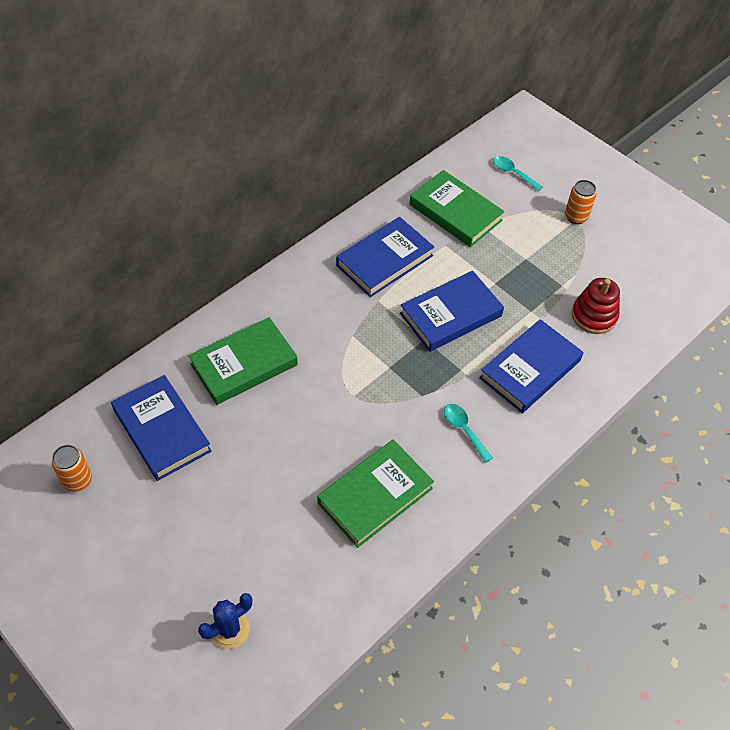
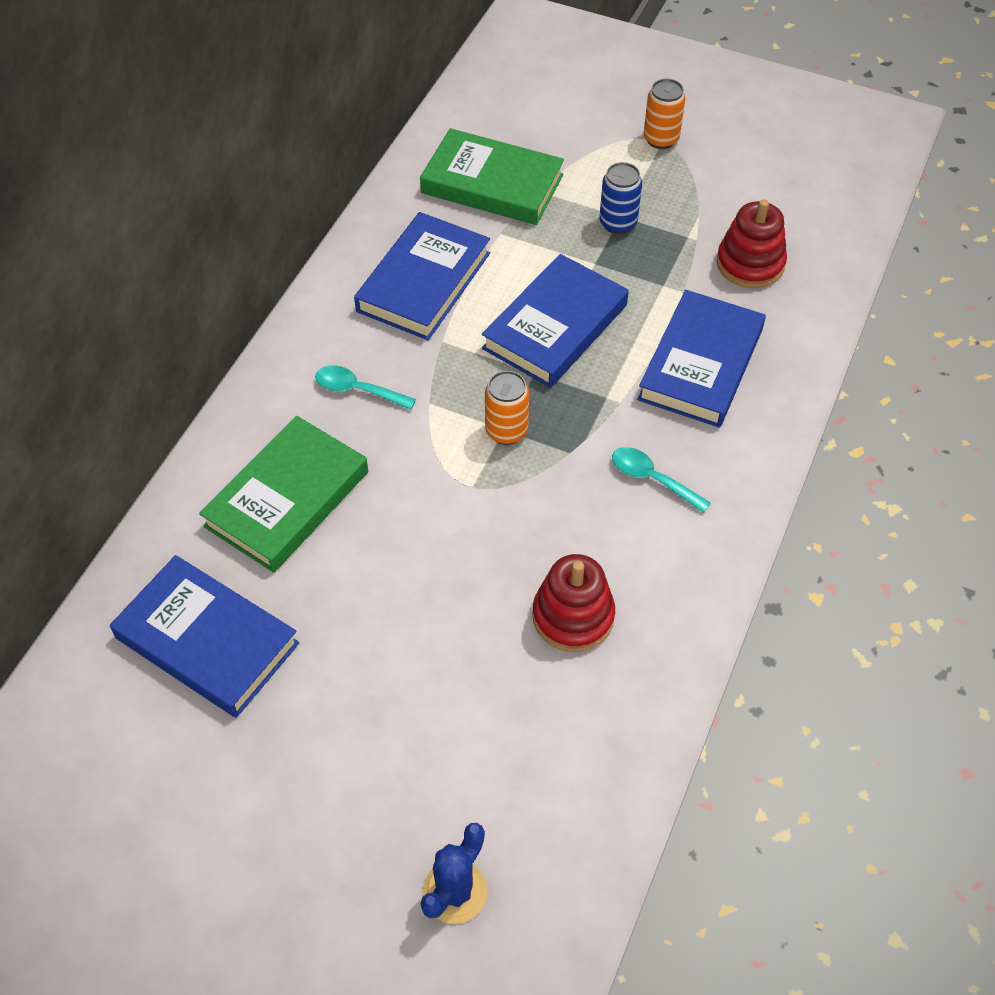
camera: 20 degrees left, 0 degrees up
orange can [52,445,92,492] -> orange can moved to [485,371,529,445]
green book [317,440,434,548] -> red stacking toy [532,554,615,652]
turquoise spoon [493,156,543,191] -> turquoise spoon moved to [315,366,416,410]
none -> blue can [600,162,642,234]

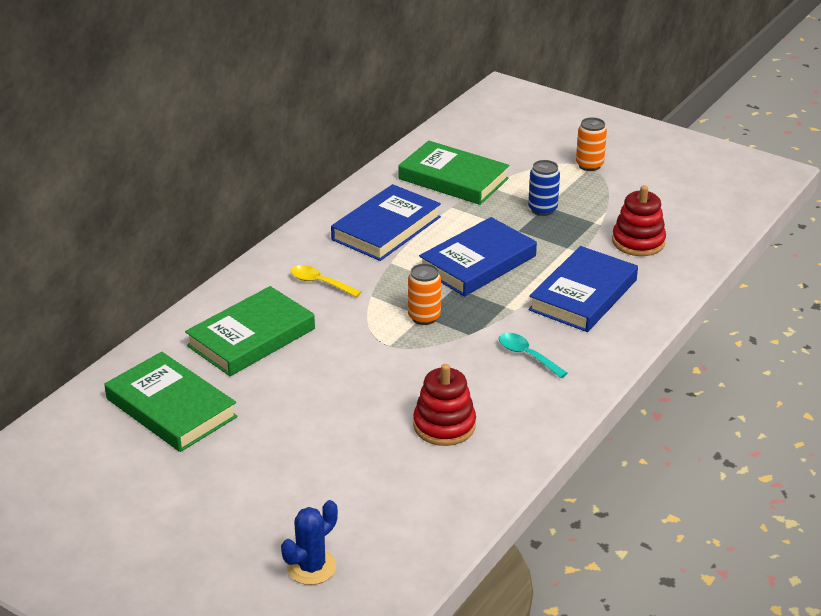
camera: 10 degrees right, 20 degrees down
blue book [110,555,299,718] -> green book [104,352,238,452]
turquoise spoon [315,366,416,410] -> yellow spoon [291,265,361,297]

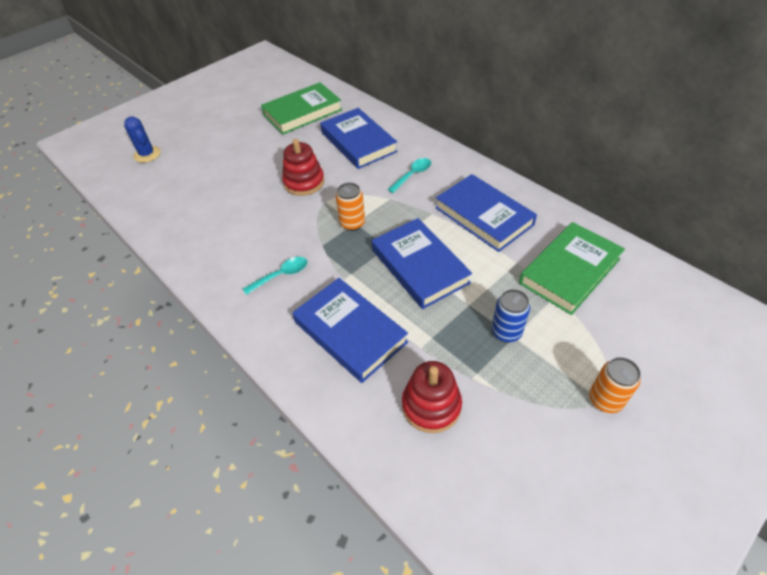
camera: 105 degrees right, 15 degrees up
green book [185,286,315,376] -> blue book [320,108,397,169]
yellow spoon [291,265,361,297] -> turquoise spoon [388,158,431,193]
red stacking toy [413,364,476,446] -> red stacking toy moved to [282,139,325,196]

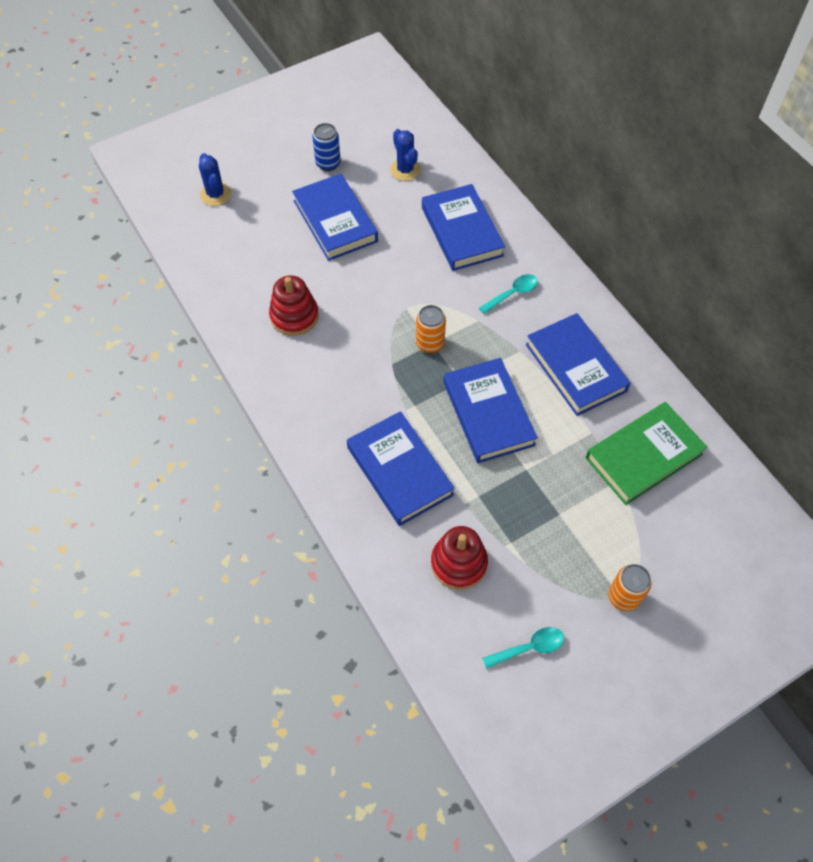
camera: 10 degrees right, 10 degrees up
turquoise spoon [243,257,308,295] -> turquoise spoon moved to [482,627,564,669]
green book [261,82,342,134] -> blue cactus [390,129,421,181]
red stacking toy [282,139,325,196] -> red stacking toy moved to [269,275,319,336]
blue can [492,289,530,343] -> blue can moved to [313,123,341,171]
none -> blue book [292,174,378,261]

